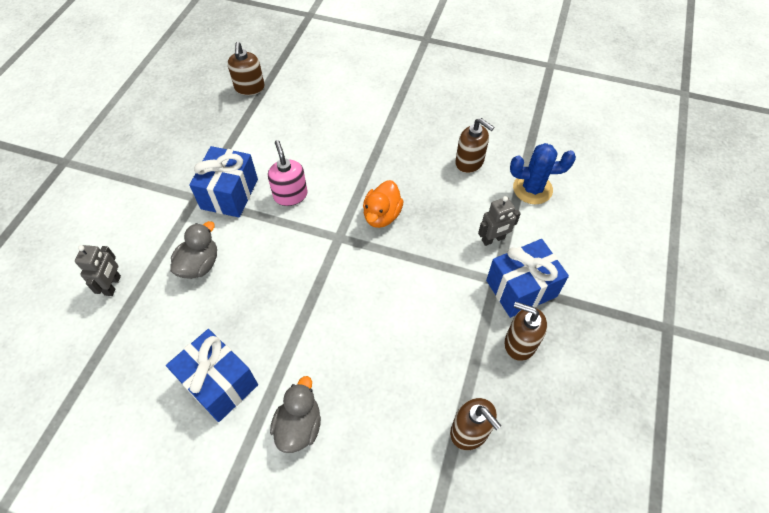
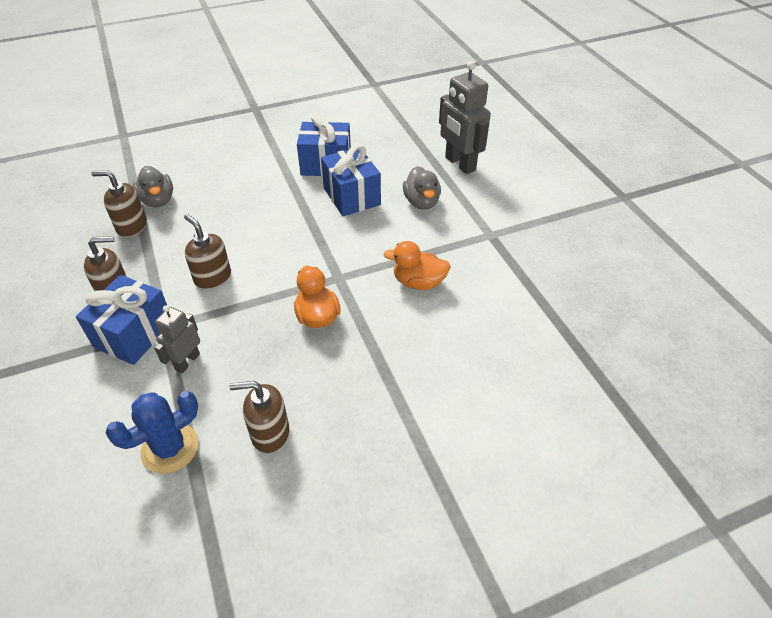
camera: 140 degrees right, 10 degrees down
grey robot [75,245,121,296] -> grey robot [439,61,491,174], size x1.74
blue gift [189,146,258,217] -> blue gift moved to [321,144,381,216]
brown soap dispenser [228,42,265,95] -> brown soap dispenser moved to [184,214,231,289]
pink soap dispenser [268,140,308,206] -> orange duck [384,241,451,290]
grey duck [270,376,321,453] -> grey duck moved to [133,166,173,207]

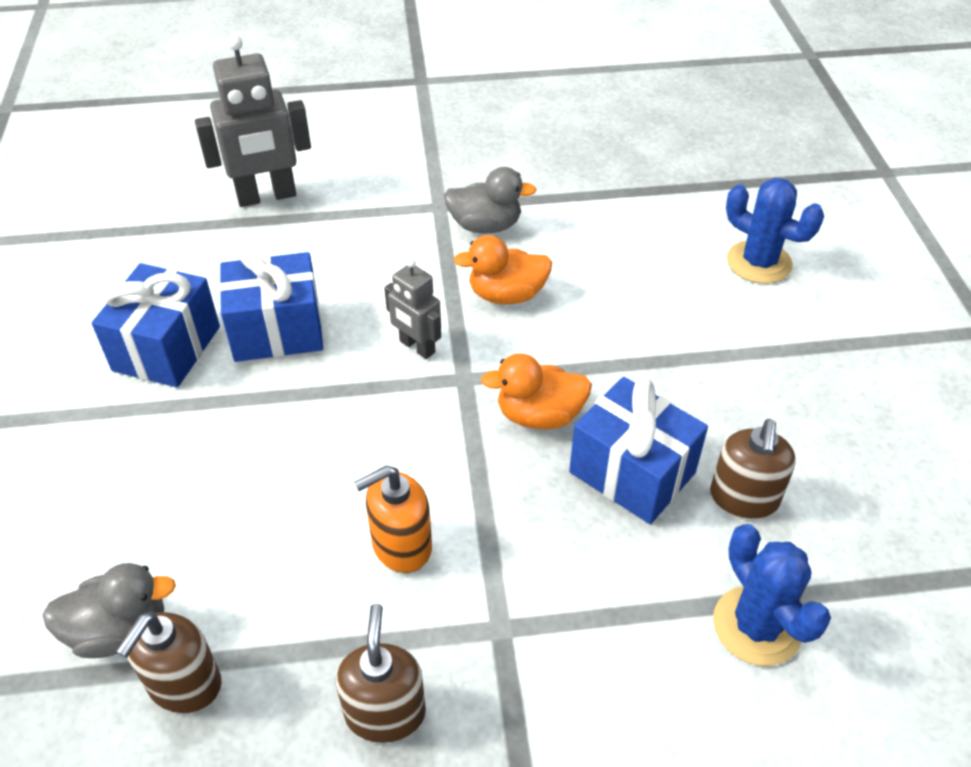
camera: 75 degrees left, 0 degrees up
blue gift [76,275,167,365] -> blue gift moved to [569,377,708,524]
grey robot [154,305,200,373] -> grey robot moved to [384,259,441,359]
brown soap dispenser [184,214,231,289] -> orange soap dispenser [354,465,432,573]
orange duck [384,241,451,290] -> orange duck turned 60 degrees clockwise [453,235,552,304]
grey duck [403,166,441,210] -> grey duck moved to [444,167,536,233]
none -> blue cactus [726,178,824,284]

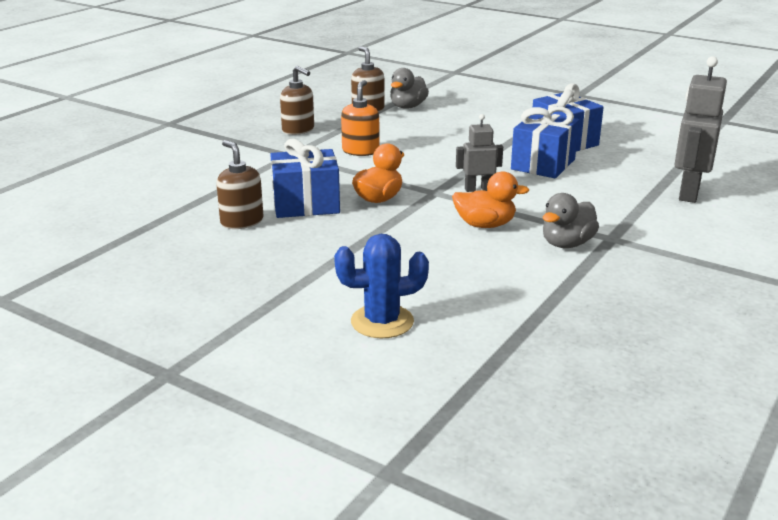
camera: 130 degrees right, 20 degrees down
orange duck [453,235,552,304] -> orange duck turned 60 degrees clockwise [452,171,529,228]
blue cactus [713,524,831,666] -> none

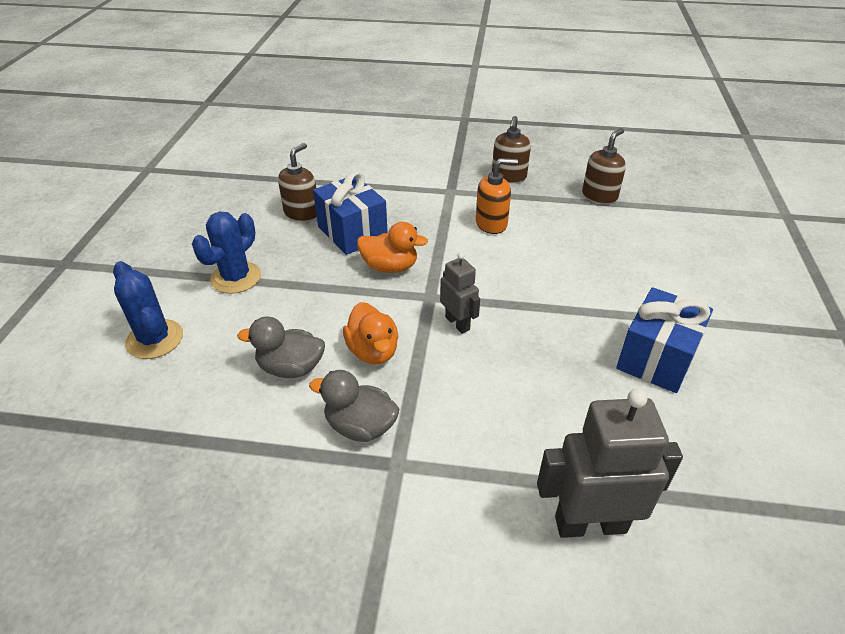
camera: 65 degrees right, 15 degrees up
grey duck [390,68,429,109] -> grey duck moved to [237,317,325,378]
blue gift [511,107,579,178] -> none
none -> blue cactus [192,212,261,294]

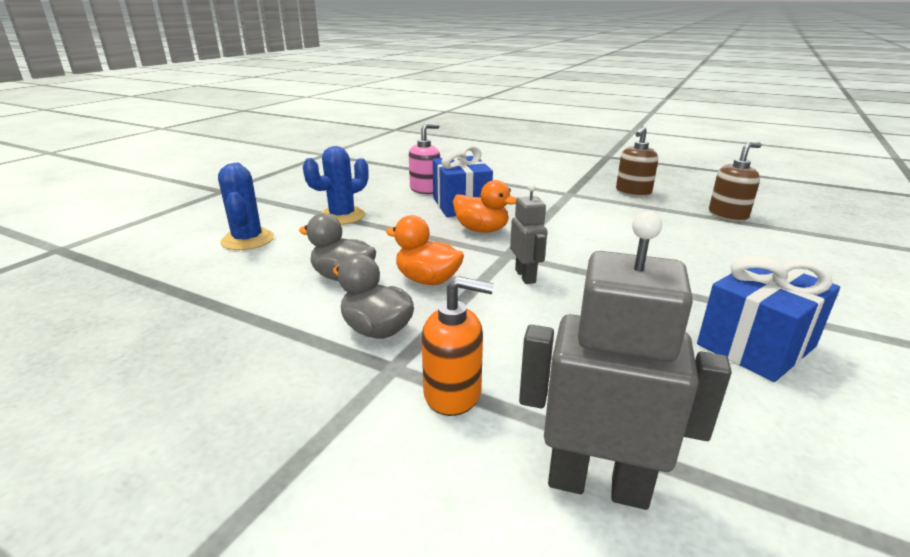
camera: 20 degrees right, 15 degrees down
brown soap dispenser [278,143,317,222] -> pink soap dispenser [409,123,440,194]
orange duck [343,302,398,365] -> orange duck turned 120 degrees clockwise [386,215,464,285]
orange soap dispenser [476,158,518,234] -> orange soap dispenser moved to [422,276,494,416]

